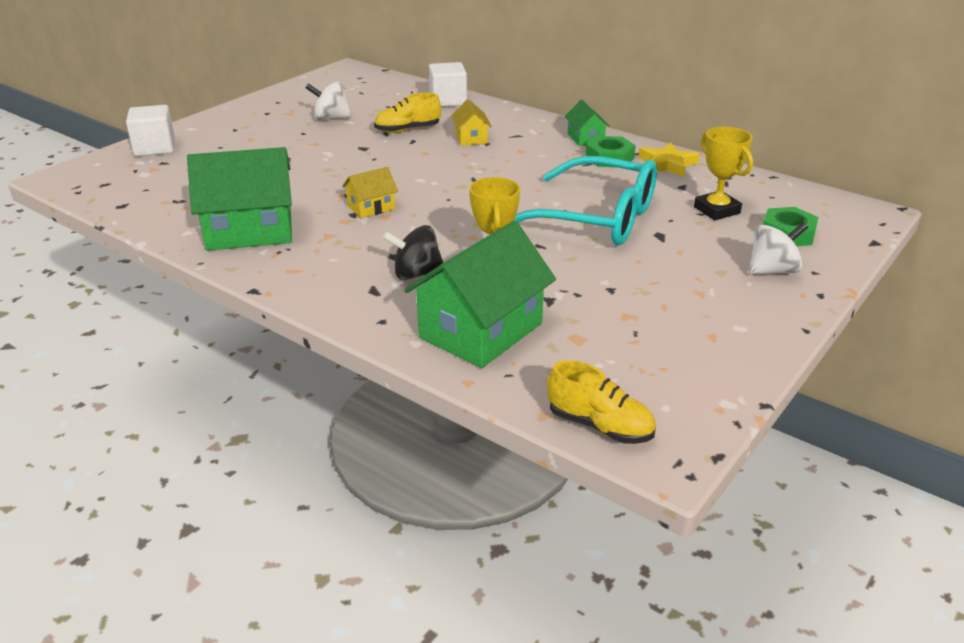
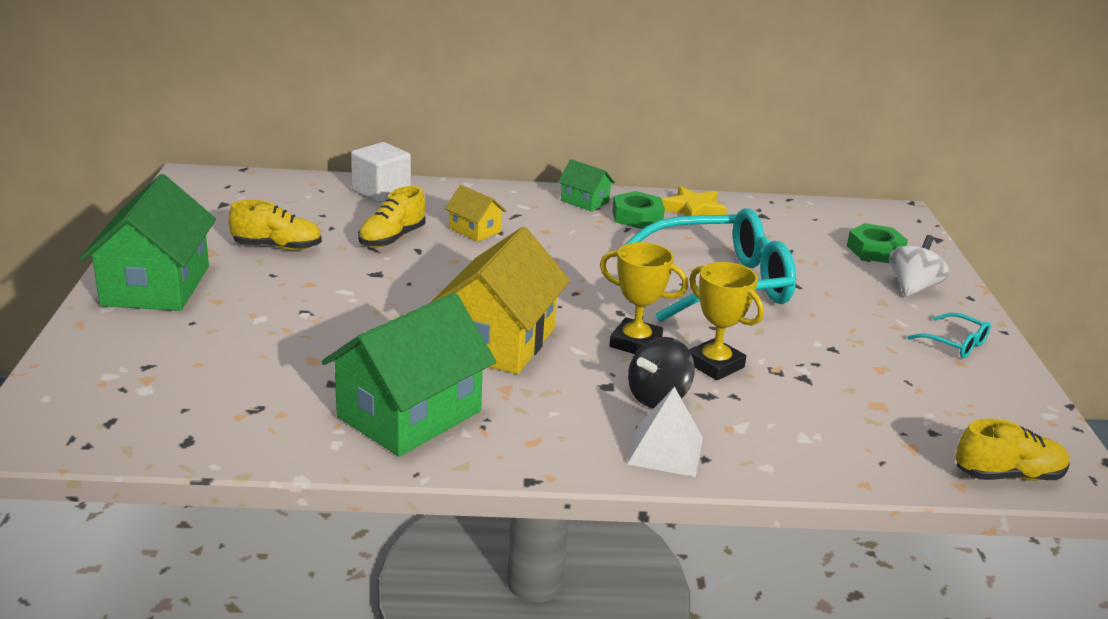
camera: 40 degrees left, 5 degrees down
white cube [126,105,175,156] -> none
white spinning top [306,82,352,120] -> yellow shoe [229,200,322,250]
yellow house [342,167,398,218] -> yellow house [430,227,570,374], size x2.07
green house [404,221,556,368] -> green house moved to [79,174,216,311]
yellow trophy [694,127,753,220] -> yellow trophy moved to [600,242,688,354]
none -> white pyramid [627,386,703,477]
none -> turquoise glasses [907,313,991,358]

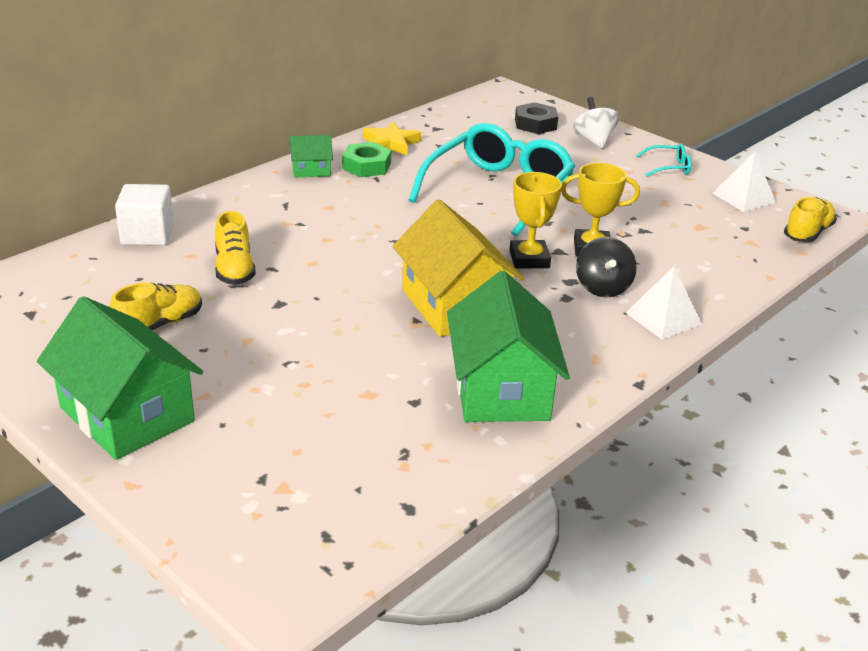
camera: 45 degrees left, 5 degrees up
yellow house [445,185,507,242] -> none
yellow trophy [600,242,688,354] -> yellow trophy turned 75 degrees counterclockwise [509,172,562,269]
green nut [847,223,908,263] -> black nut [515,102,558,134]
none -> white pyramid [712,152,776,212]

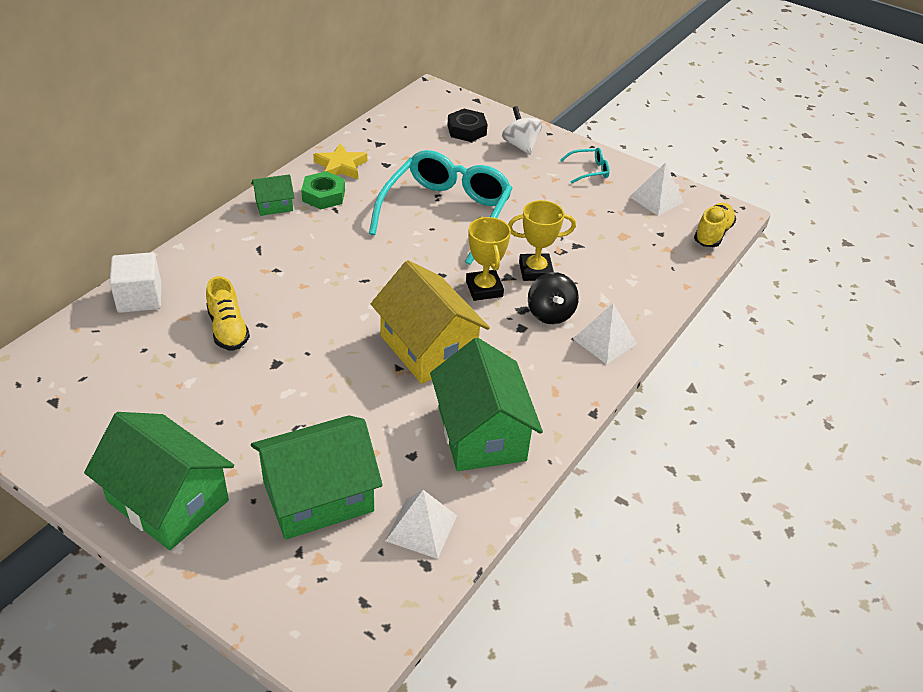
camera: 10 degrees left, 10 degrees up
yellow shoe [109,282,202,331] -> none
none -> green house [251,415,383,540]
none -> white pyramid [386,490,457,559]

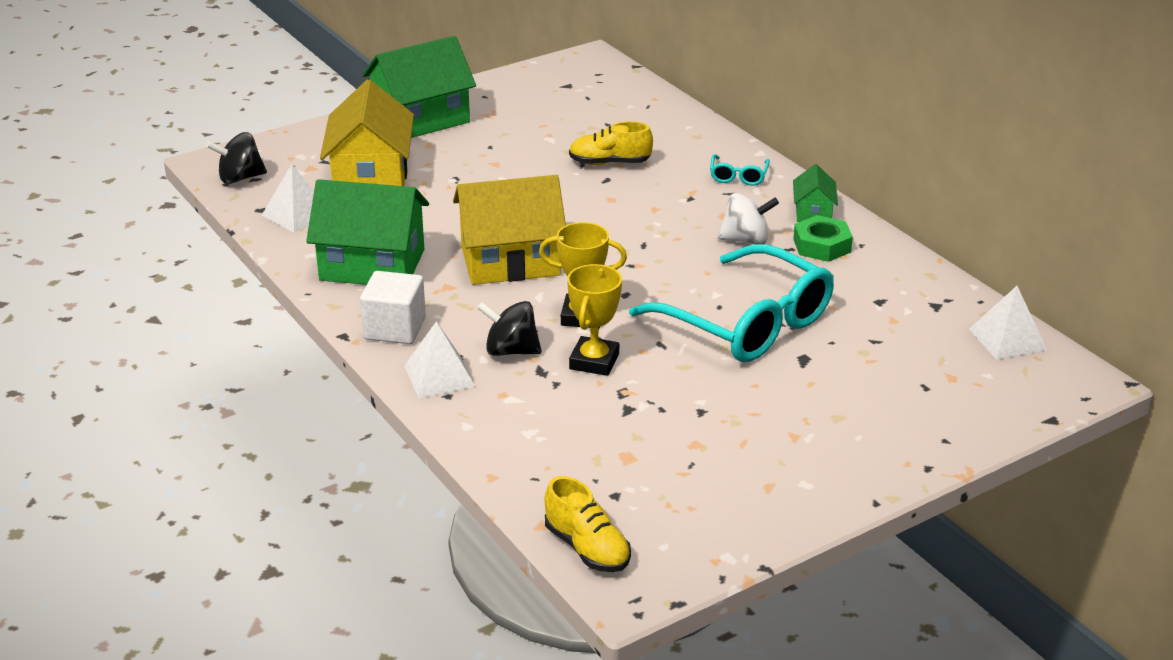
camera: 115 degrees right, 10 degrees down
white cube [110,252,161,313] -> white cube moved to [360,271,426,344]
green house [251,415,383,540] -> yellow house [320,80,414,186]
yellow star [313,144,367,179] -> none
black nut [447,109,488,142] -> none
white spinning top [502,106,543,155] -> white spinning top moved to [718,193,779,244]
turquoise glasses [560,148,610,184] -> turquoise glasses moved to [710,154,770,186]
white pyramid [630,163,684,216] -> white pyramid moved to [969,286,1047,360]
none -> black spinning top [206,132,267,184]

